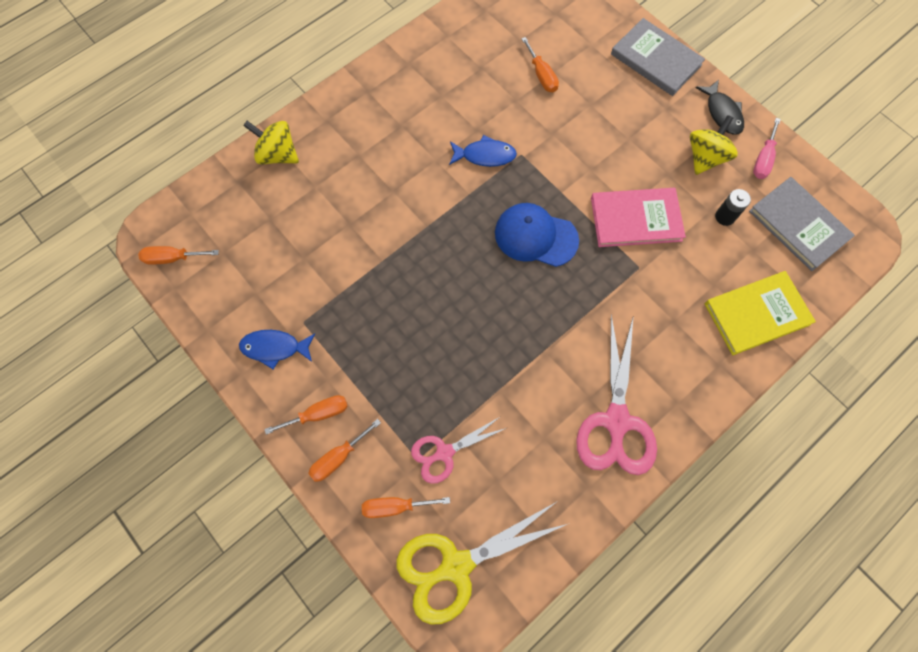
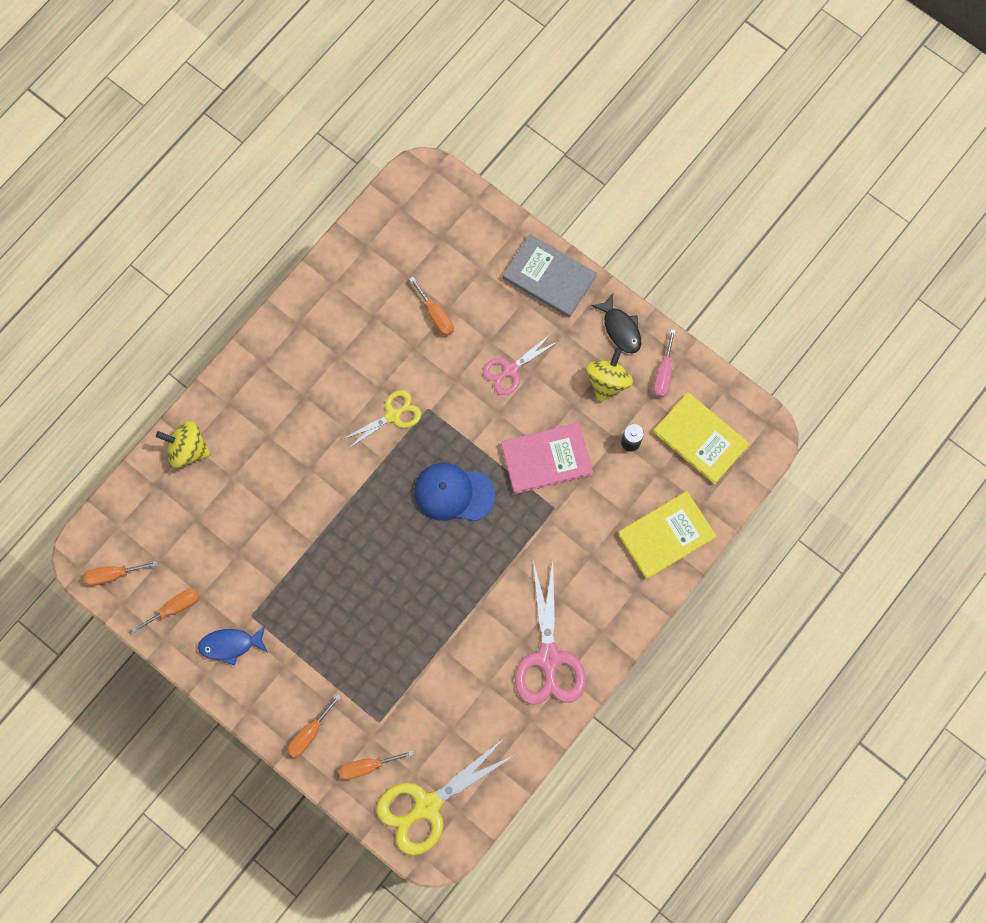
camera: 10 degrees left, 5 degrees up
orange screwdriver [264,395,348,435] -> orange screwdriver moved to [131,588,200,633]
pink scissors [411,416,507,484] -> pink scissors moved to [483,333,559,395]
blue fish [449,135,517,167] -> yellow scissors [341,390,422,449]
grey book [749,177,855,271] -> yellow book [653,392,750,484]

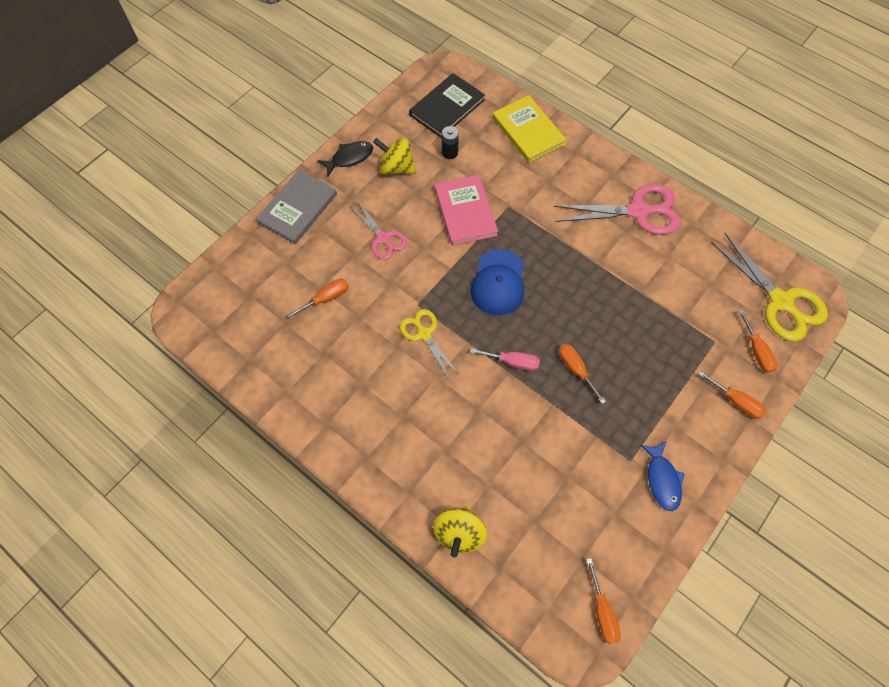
camera: 90 degrees left, 10 degrees down
orange screwdriver [131,588,200,633] -> orange screwdriver moved to [559,344,606,404]
pink screwdriver [653,329,676,398] -> pink screwdriver moved to [470,348,540,371]
yellow book [653,392,750,484] -> black book [409,73,485,138]

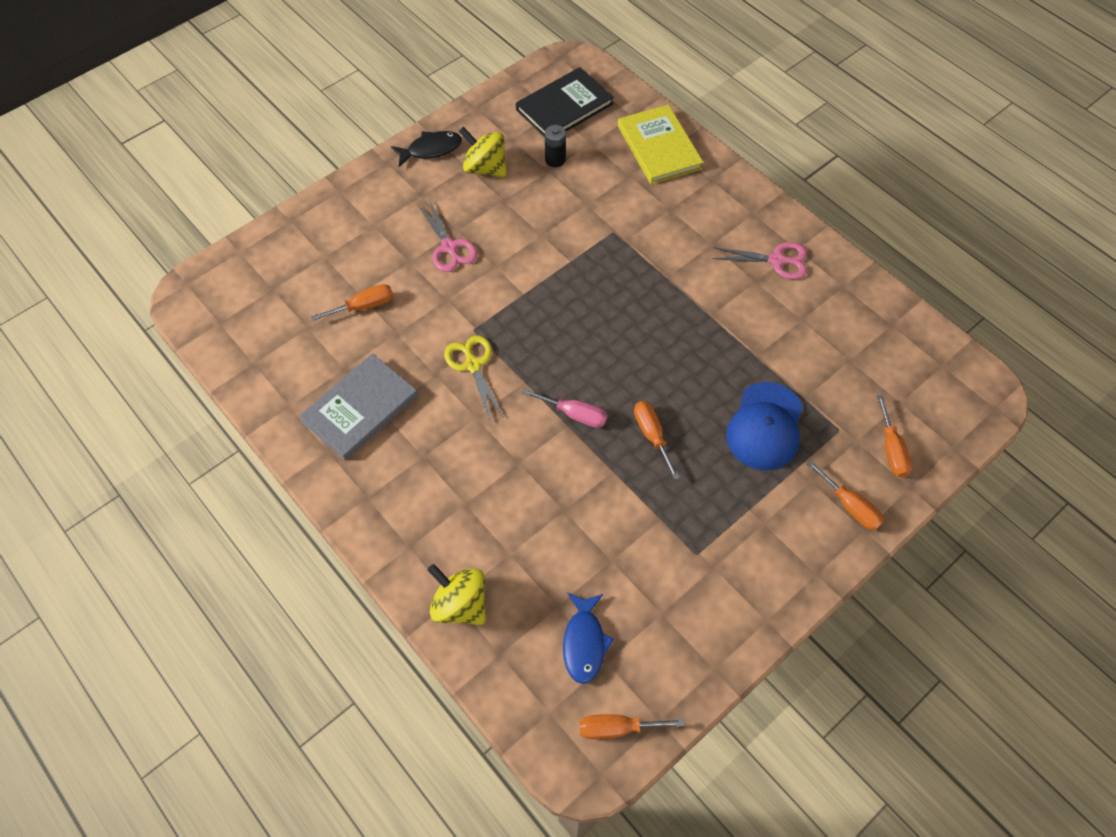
camera: 10 degrees right, 5 degrees down
grey book [256,170,337,244] -> grey book moved to [299,353,418,461]
yellow spinning top [433,507,487,558] -> yellow spinning top turned 105 degrees clockwise [427,564,486,625]
pink book [434,175,498,246] -> none
blue cap [471,249,524,315] -> blue cap moved to [726,382,803,470]
pink scissors [554,184,681,235] -> pink scissors [712,242,807,279], size x0.59
orange screwdriver [586,558,621,644] -> orange screwdriver turned 90 degrees clockwise [580,714,685,739]
blue fish [641,441,685,511] -> blue fish moved to [563,593,614,684]
yellow scissors [711,232,828,341] -> none

